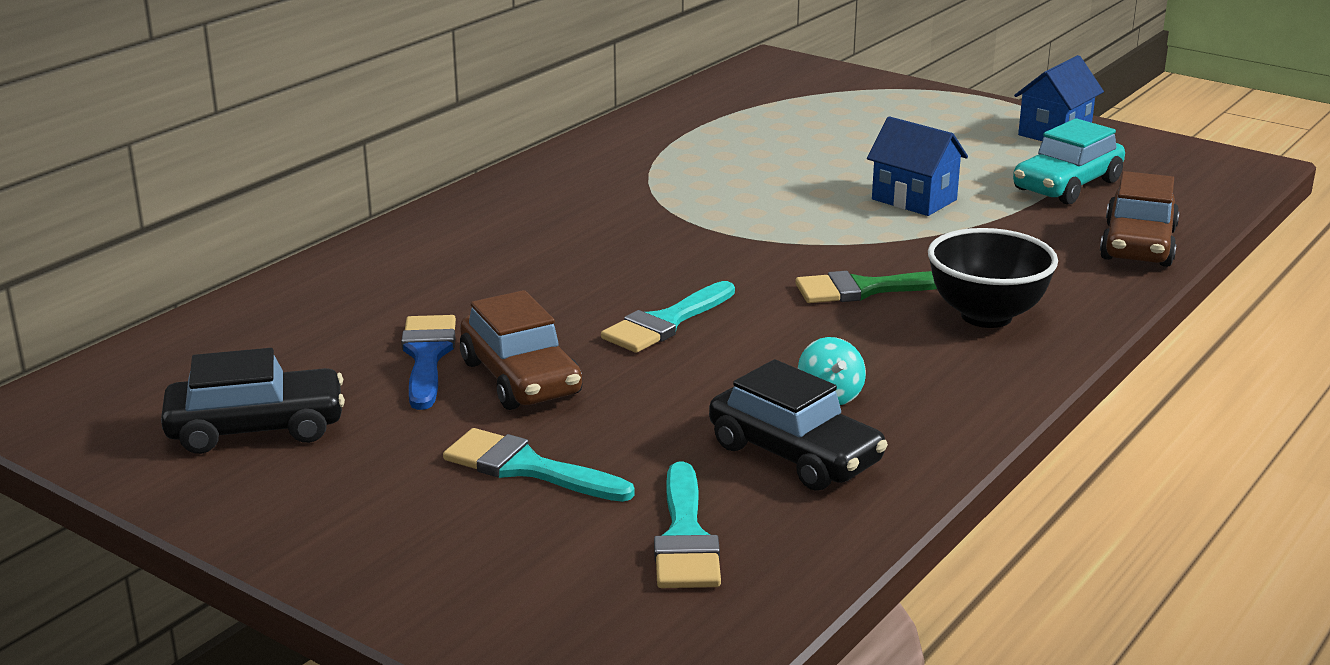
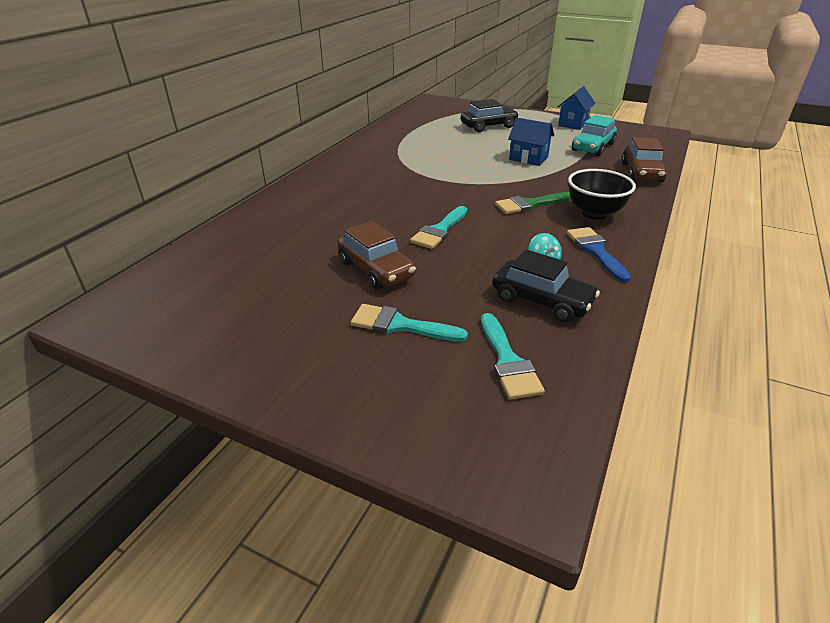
camera: 10 degrees left, 10 degrees up
black car [161,348,345,454] -> black car moved to [461,99,519,132]
blue brush [401,315,456,410] -> blue brush moved to [567,227,631,282]

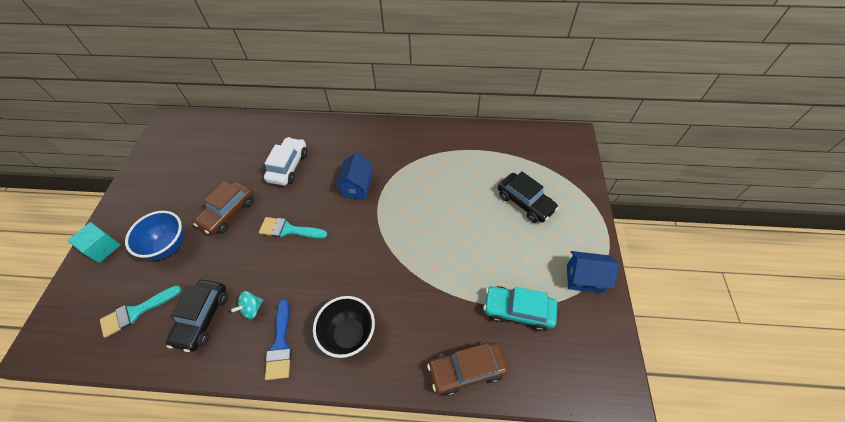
camera: 70 degrees right, 20 degrees up
turquoise brush [351,304,468,342] -> blue bowl [125,211,185,260]
green brush [495,192,571,214] -> none
blue house [508,118,554,166] -> blue house moved to [335,153,373,200]
blue brush [567,227,631,282] -> blue brush turned 120 degrees clockwise [265,299,292,380]
none -> turquoise cube [68,222,121,263]
none -> white car [264,137,307,186]

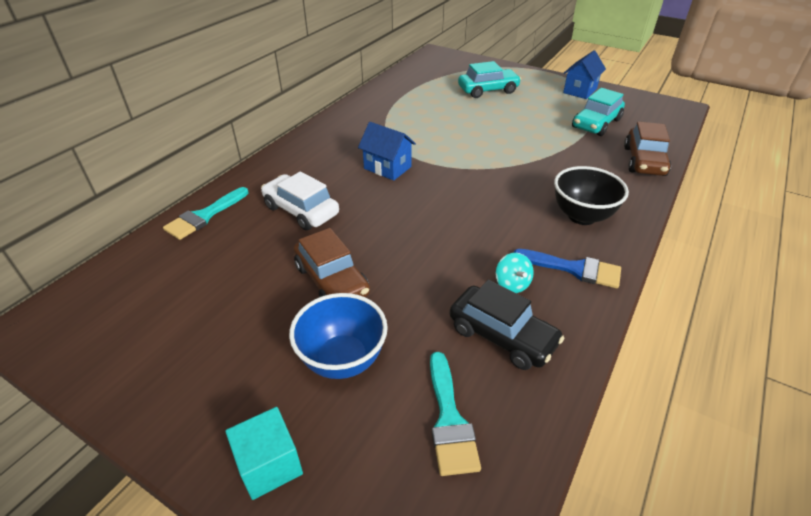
camera: 65 degrees left, 15 degrees down
turquoise brush [259,217,327,239] -> turquoise brush moved to [163,187,249,240]
black car [498,171,559,223] -> turquoise car [458,61,521,98]

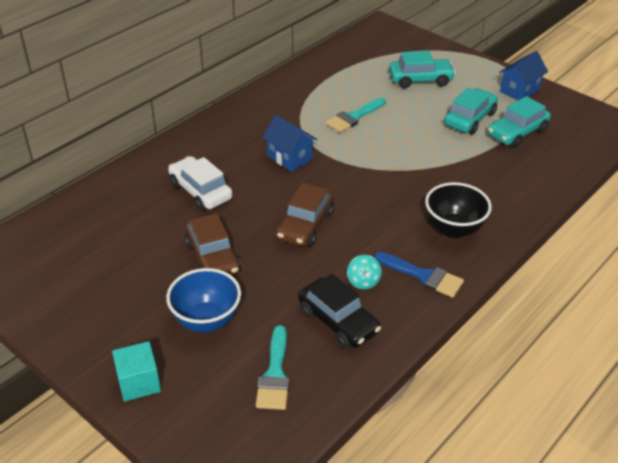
camera: 10 degrees right, 0 degrees up
turquoise brush [163,187,249,240] -> turquoise brush moved to [326,97,386,133]
brown car [624,122,671,176] -> brown car moved to [276,183,334,247]
none -> turquoise car [444,88,498,134]

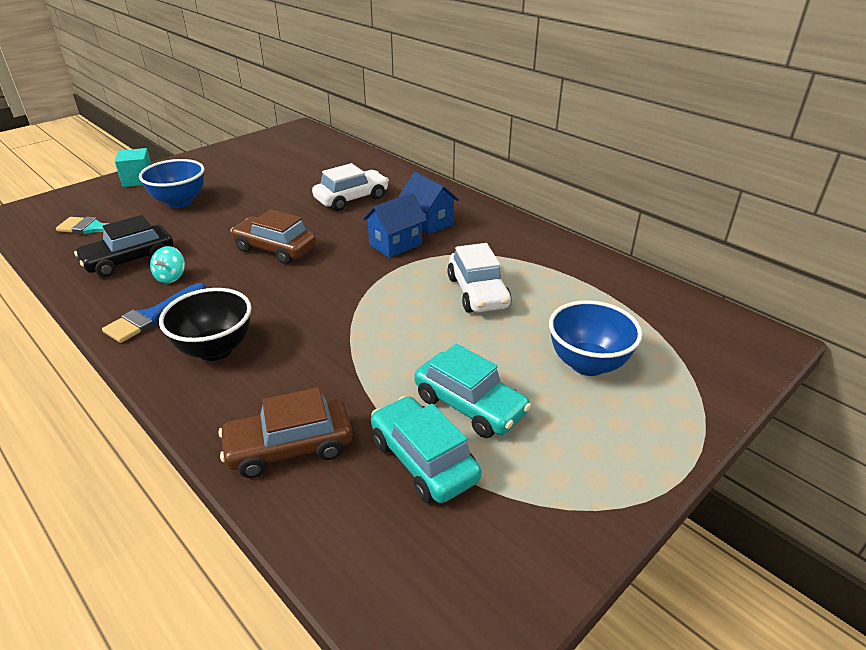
camera: 95 degrees right, 5 degrees down
brown car [185,213,241,276] -> brown car moved to [218,388,353,478]
turquoise brush [326,97,386,133] -> white car [447,243,511,313]
turquoise spinning top [347,255,382,289] -> turquoise spinning top turned 75 degrees counterclockwise [150,246,185,283]
turquoise car [389,51,456,89] -> blue bowl [549,300,642,376]
blue house [499,51,548,100] -> blue house moved to [399,172,459,234]

